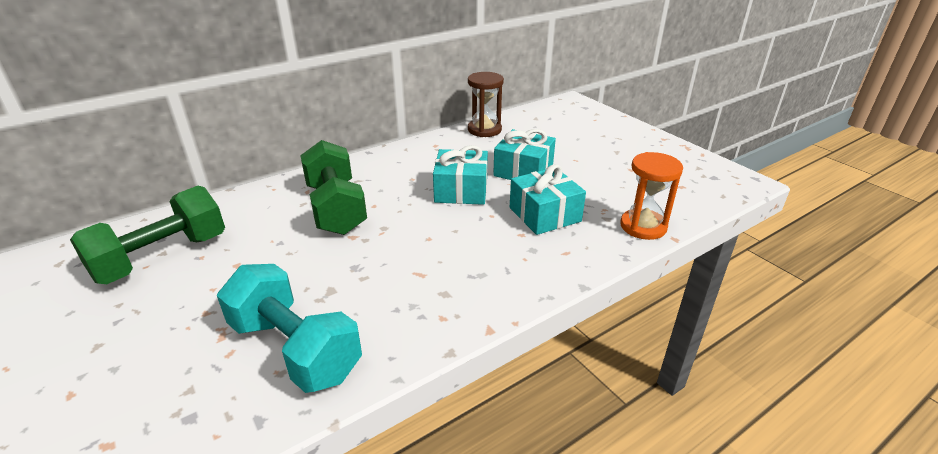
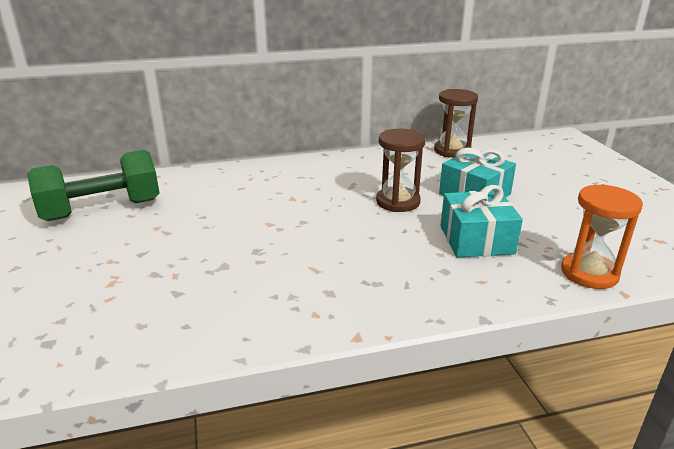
camera: 20 degrees right, 5 degrees down
turquoise dumbbell [217,264,362,393] -> none
green dumbbell [300,140,367,235] -> none
turquoise gift [433,145,488,205] -> brown hourglass [376,129,426,212]

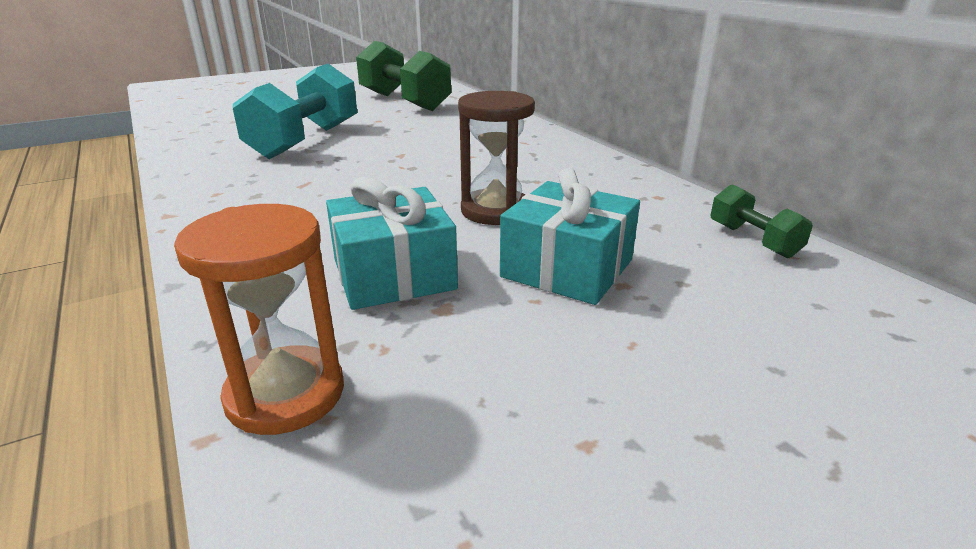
camera: 75 degrees right, 0 degrees up
brown hourglass [434,89,478,158] -> green dumbbell [711,184,813,258]
none -> turquoise dumbbell [233,64,357,159]

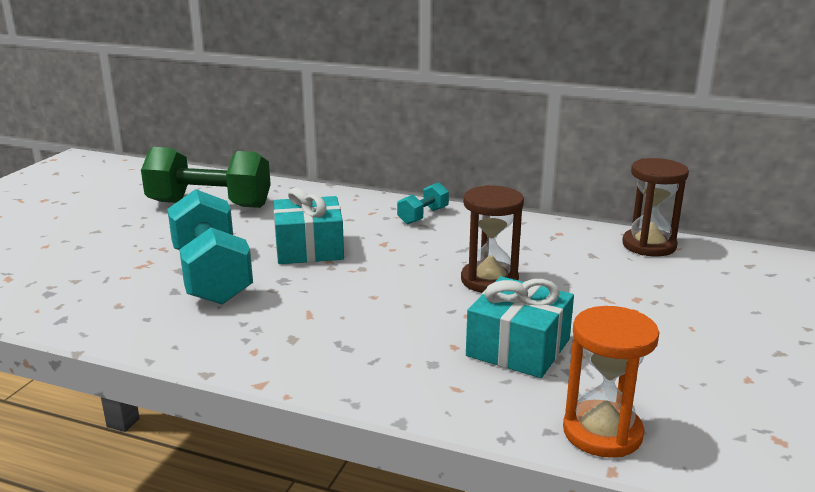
camera: 40 degrees left, 5 degrees down
turquoise gift [500,168,640,305] -> turquoise gift moved to [274,188,344,264]
green dumbbell [711,184,813,258] -> brown hourglass [622,158,689,257]
none -> turquoise dumbbell [397,182,449,225]

